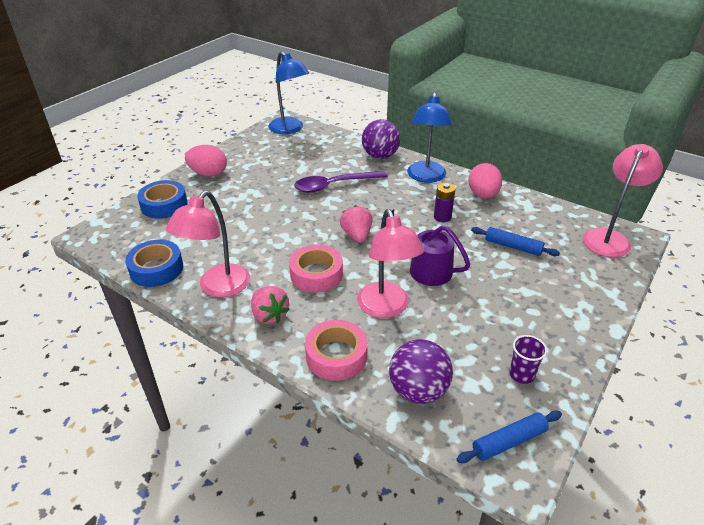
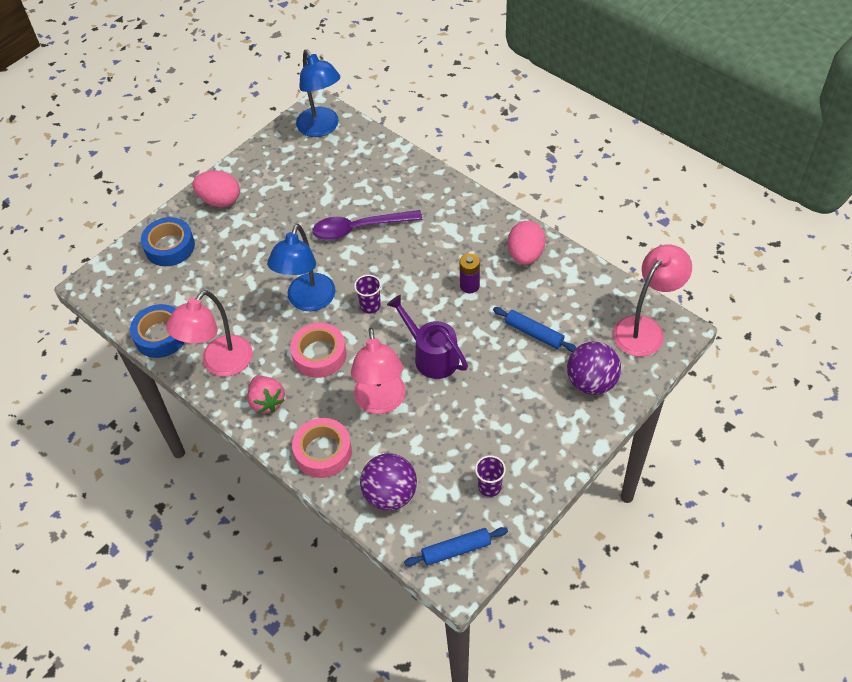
camera: 10 degrees right, 15 degrees up
pink strawberry [340,205,373,243] -> purple cup [354,275,381,314]
purple ball [362,119,400,159] -> purple ball moved to [567,341,621,395]
blue lamp [407,92,452,183] -> blue lamp moved to [267,224,336,311]

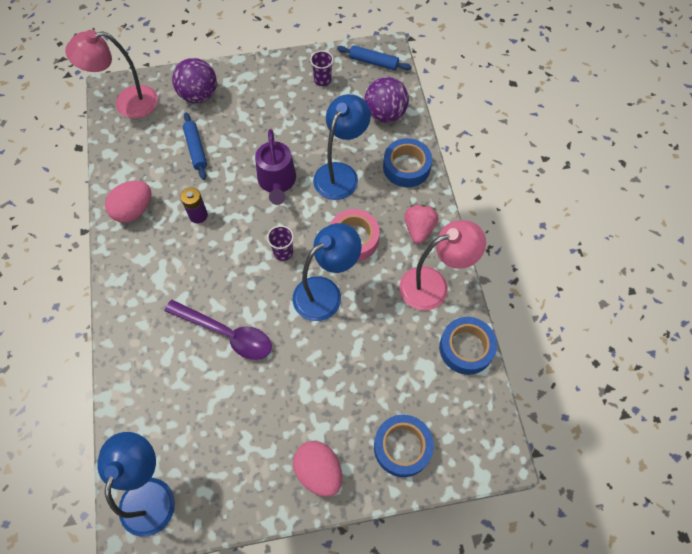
camera: 145 degrees left, 10 degrees up
pink tape [292,418,352,478] -> blue tape [383,138,432,187]
pink lamp [351,328,405,414] -> blue lamp [313,94,371,200]

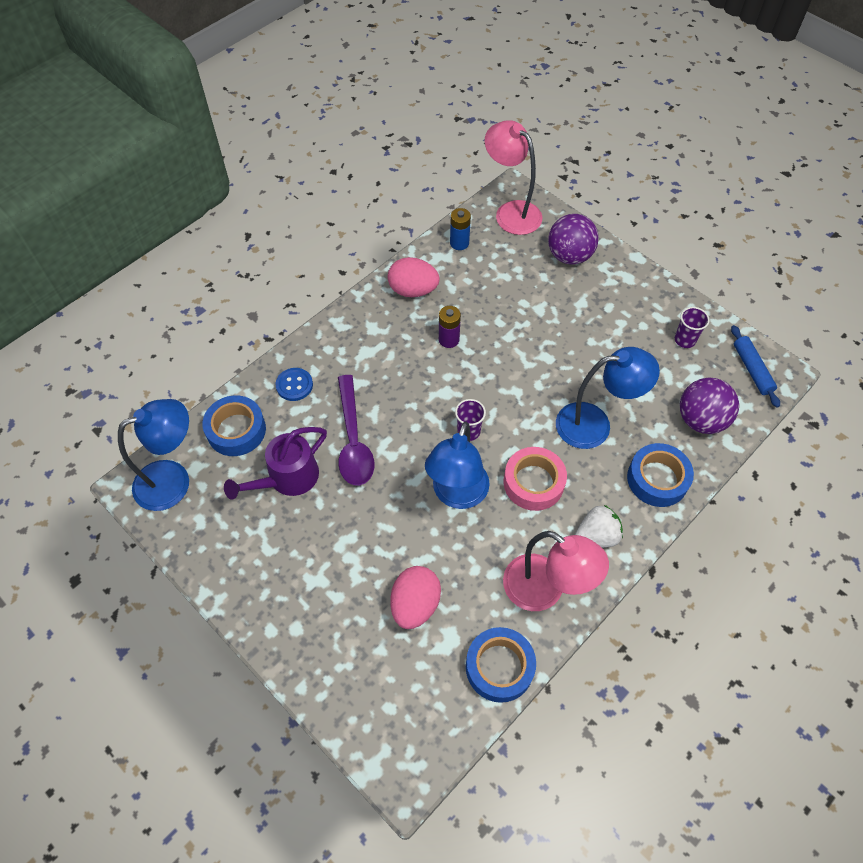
camera: 55 degrees right, 5 degrees down
blue rolling pin [183,112,207,180] -> none
purple watering can [255,129,296,205] -> purple watering can moved to [224,427,327,500]
blue lamp [293,223,362,321] -> blue lamp turned 90 degrees clockwise [425,422,490,509]
pink egg [293,441,342,497] -> pink egg moved to [390,566,441,629]
blue tape [374,414,434,477] -> blue tape moved to [202,395,266,456]
pink strawberry [404,205,439,244] -> white strawberry [575,505,623,548]
none -> blue button [275,368,313,401]
none -> blue battery [450,208,471,250]

